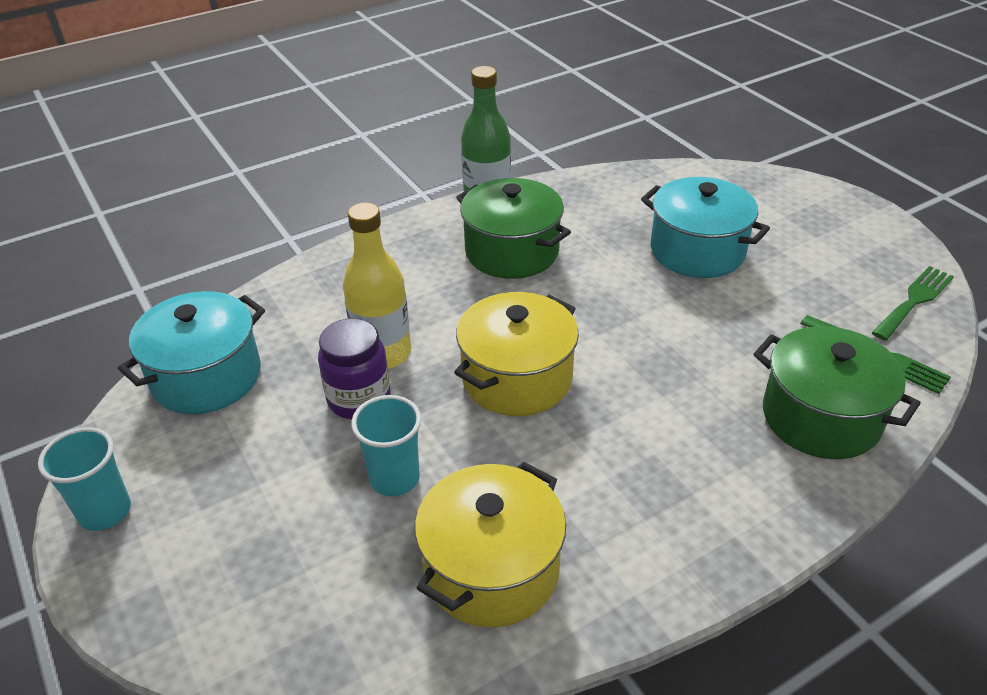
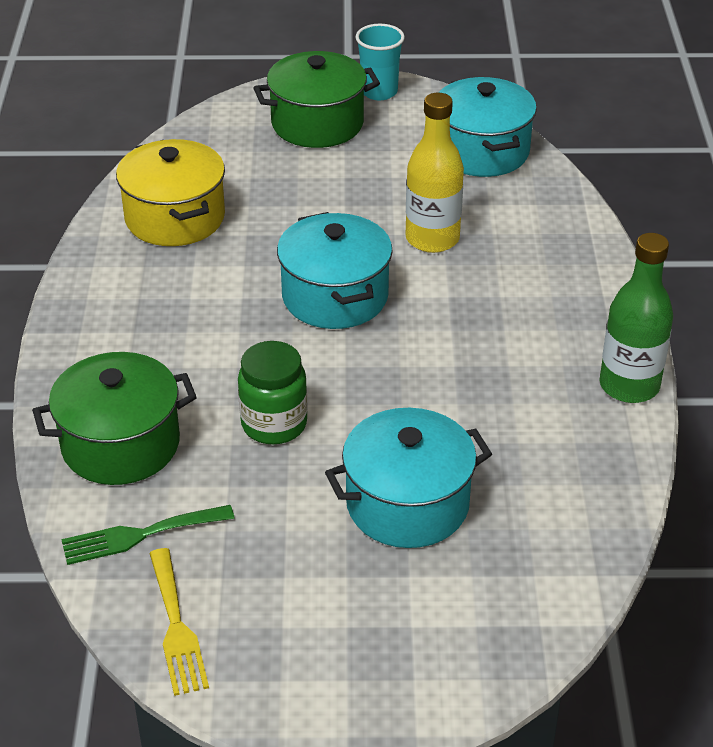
camera: 120 degrees right, 0 degrees up
purple jar [318,318,391,419] -> none
turquoise cup [351,395,421,496] -> none
yellow pot [454,292,579,416] -> turquoise pot [277,212,392,329]
green pot [456,178,571,279] -> green pot moved to [254,51,380,148]
green fork [871,266,954,341] -> yellow fork [149,548,209,696]
none -> green jar [238,341,308,444]

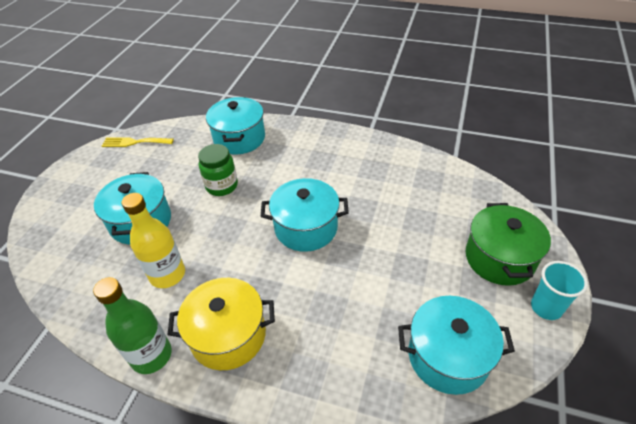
camera: 110 degrees right, 5 degrees up
green pot [32,352,197,485] -> turquoise pot [206,97,265,154]
green fork [61,505,235,565] -> none
yellow pot [116,139,225,246] -> yellow pot moved to [168,278,275,370]
yellow bottle [406,93,464,253] -> yellow bottle moved to [122,193,185,288]

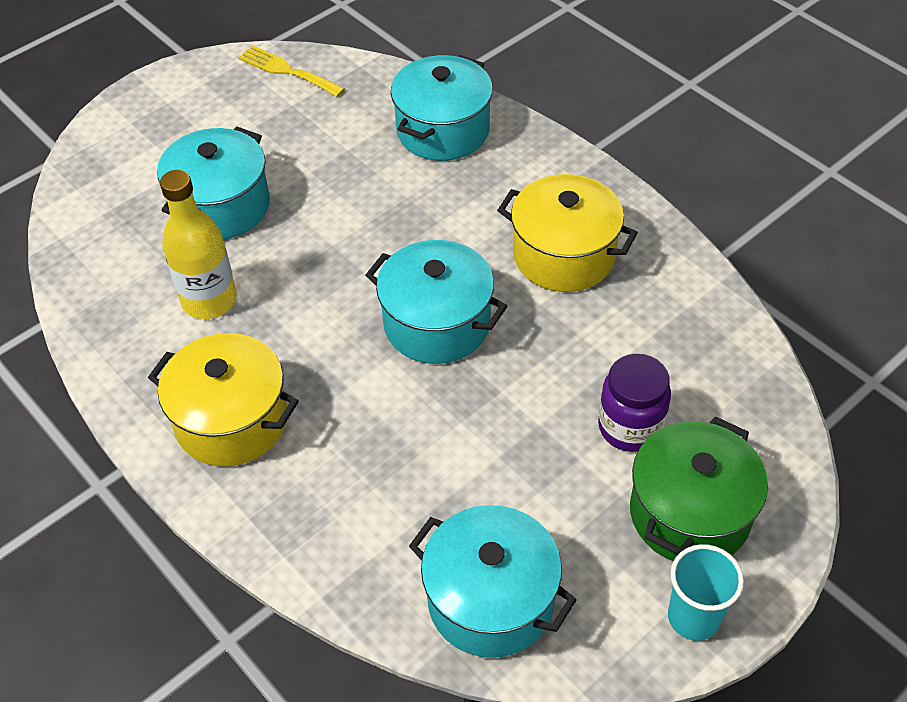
camera: 30 degrees right, 5 degrees up
green bottle [93,277,172,374] -> none
green jar [198,144,238,196] -> none
none -> yellow pot [497,174,638,292]
none -> purple jar [598,354,671,452]

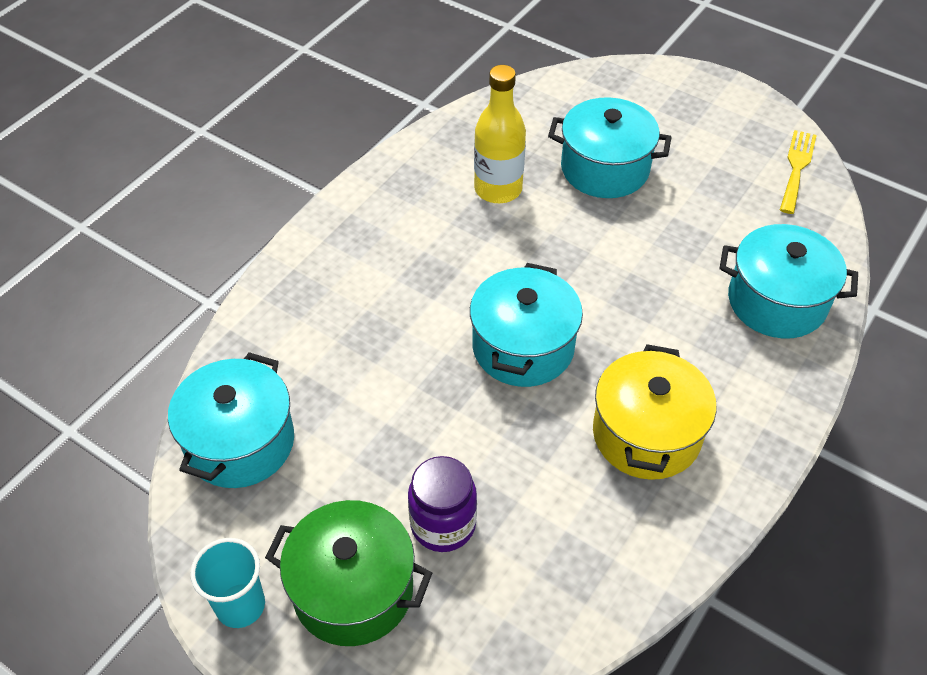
camera: 75 degrees right, 0 degrees up
yellow pot [148,333,299,467] -> none

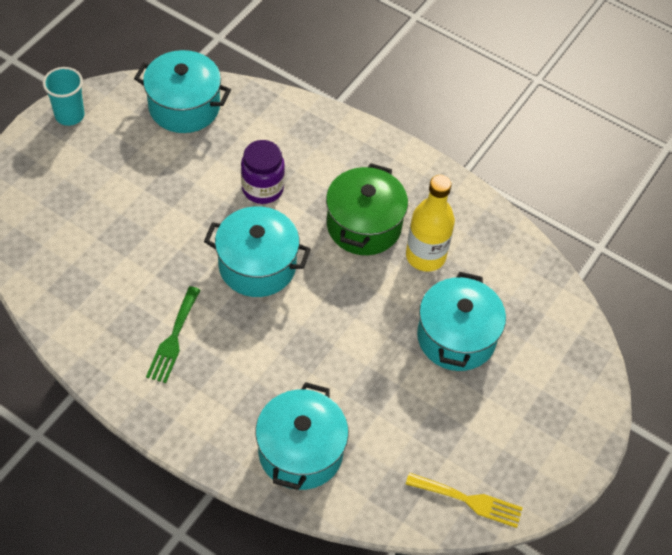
camera: 85 degrees right, 5 degrees up
green pot [265,500,432,646] -> green pot moved to [326,163,408,255]
purple jar [408,456,477,552] -> purple jar moved to [241,140,285,204]
yellow pot [593,344,717,480] -> green fork [146,286,200,383]

